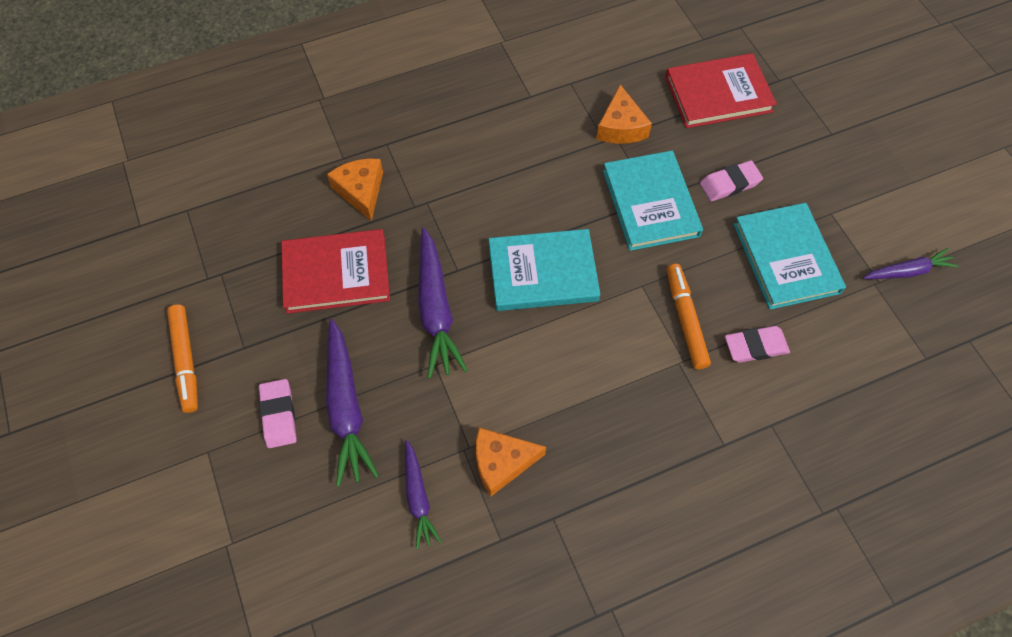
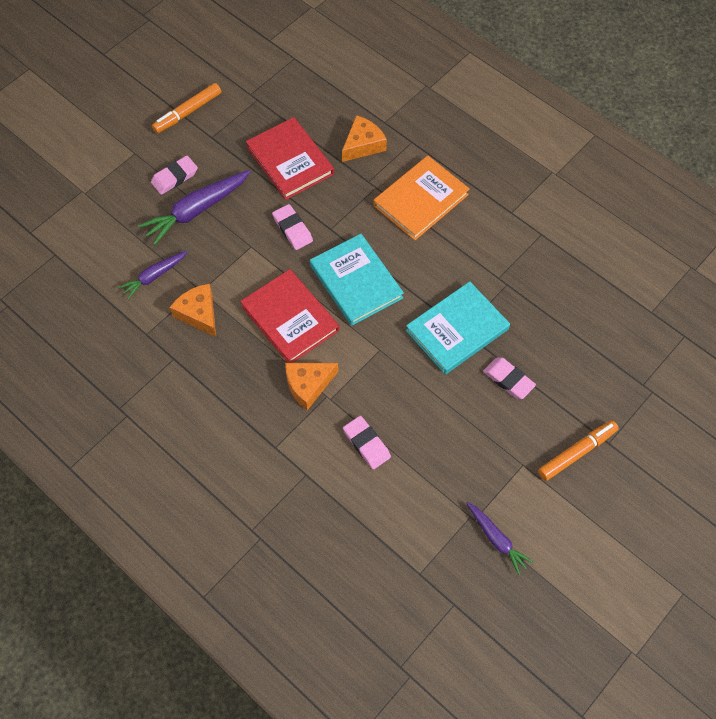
camera: 65 degrees right, 0 degrees up
purple carrot [418,228,468,378] -> pink eraser [272,204,313,250]
orange cheese [596,85,652,144] -> orange cheese moved to [285,363,338,410]
red book [665,53,777,128] -> red book moved to [240,269,339,363]
orange marker [667,264,711,369] -> orange marker moved to [538,420,619,481]
turquoise book [734,203,846,310] -> none
none -> orange book [373,156,469,240]

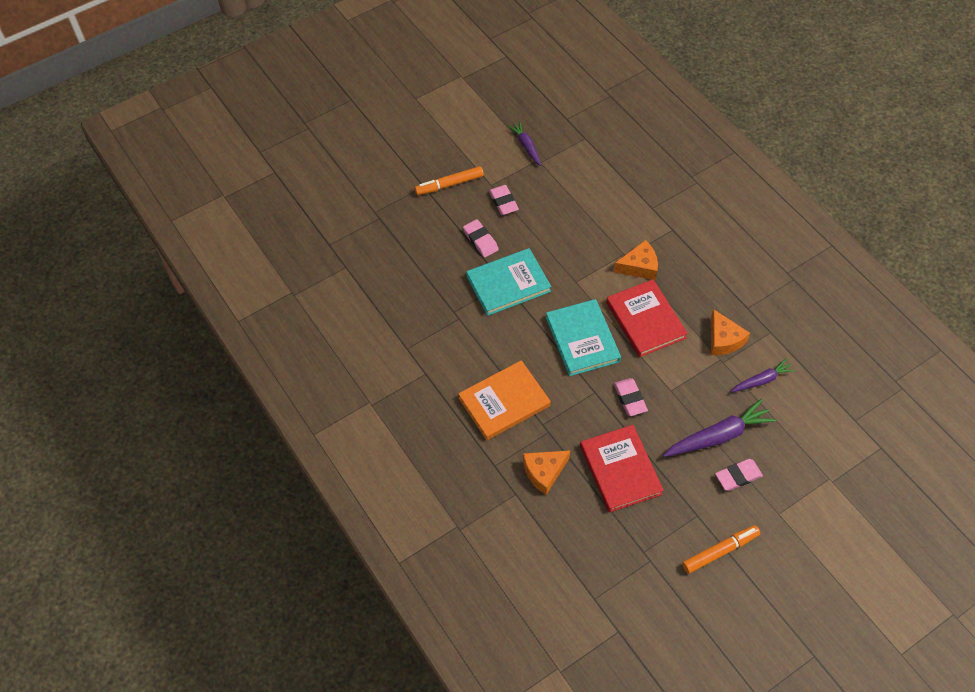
camera: 165 degrees left, 5 degrees down
pink eraser [343,416,391,469] -> pink eraser moved to [488,185,519,215]

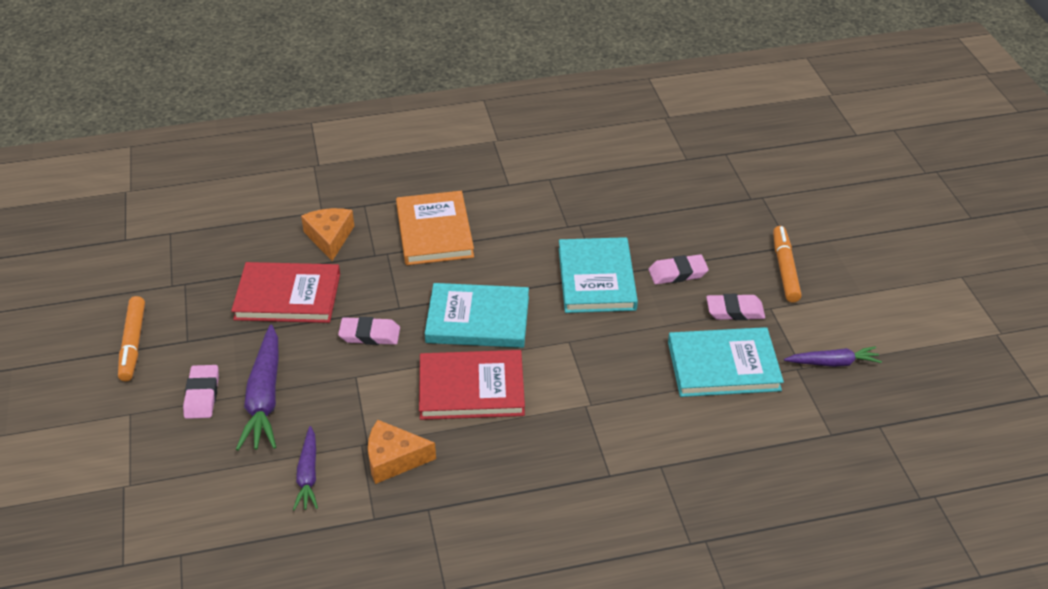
camera: 110 degrees right, 15 degrees down
orange cheese [614,240,658,280] -> none
none -> turquoise book [668,327,784,397]

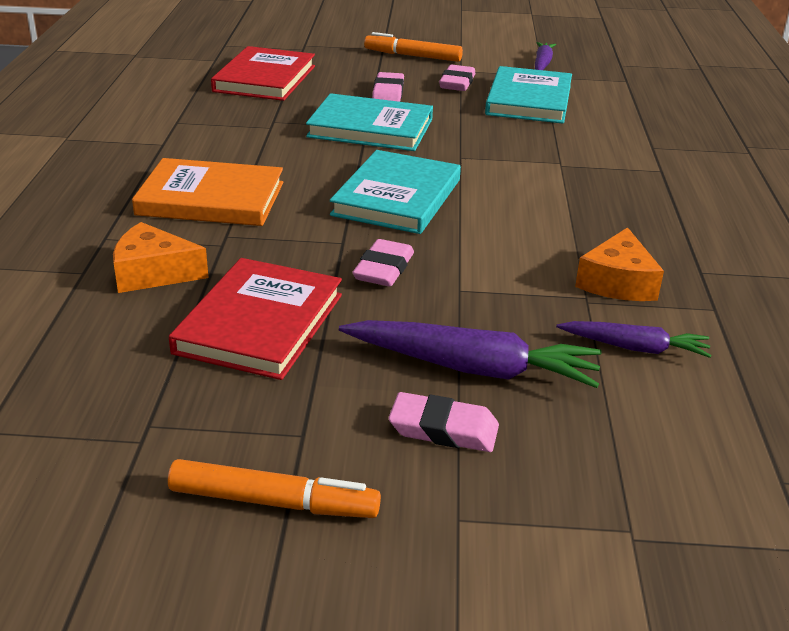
camera: 75 degrees left, 10 degrees down
red book [419,350,525,420] -> red book moved to [211,46,315,101]

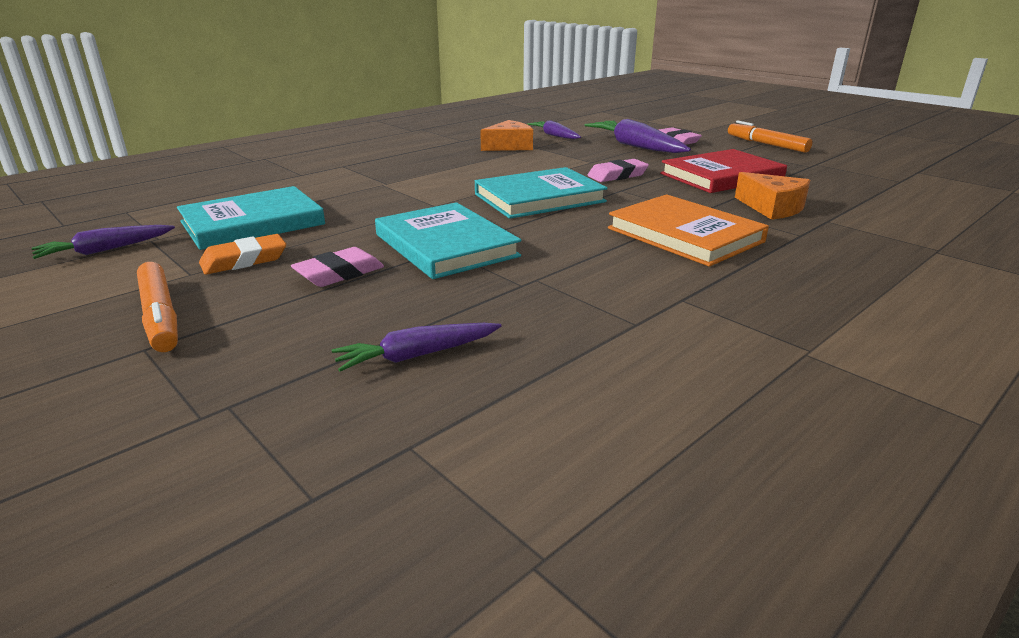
camera: 135 degrees left, 5 degrees down
red book [211,46,315,101] -> purple carrot [331,323,501,372]
pink eraser [439,65,475,91] -> orange eraser [199,234,286,274]

